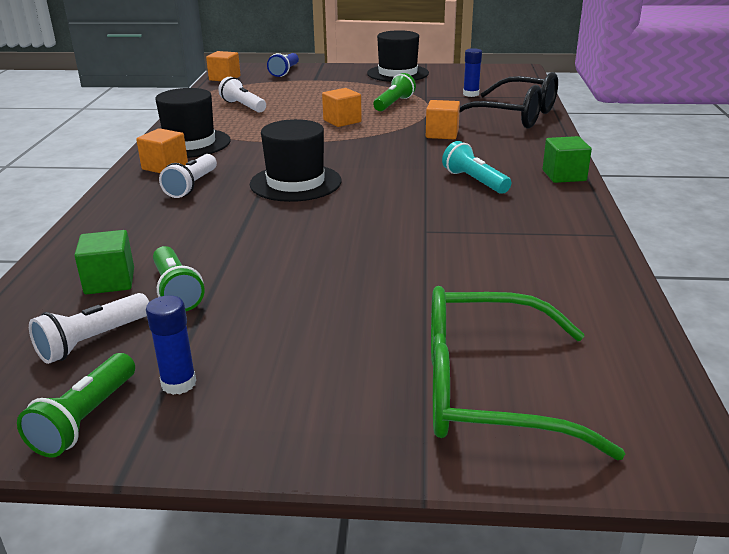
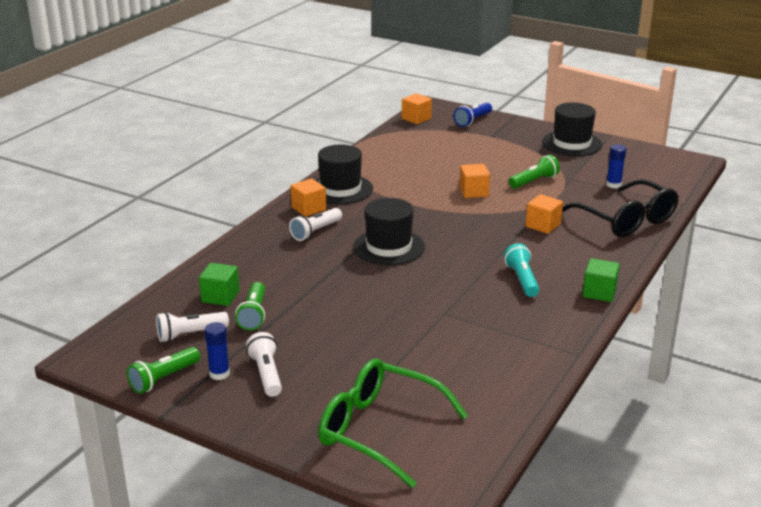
camera: 25 degrees right, 0 degrees up
white flashlight [218,77,266,113] -> white flashlight moved to [246,332,282,397]

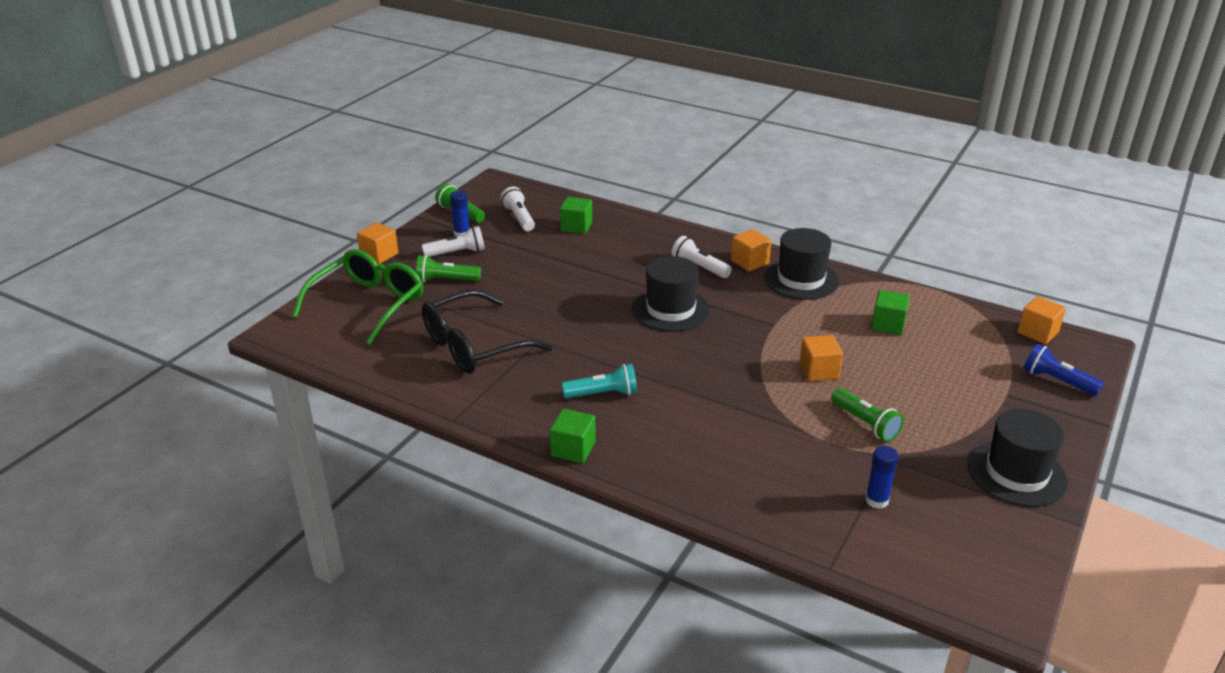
camera: 90 degrees right, 5 degrees up
green flashlight [235,282,265,331] -> green flashlight moved to [416,255,481,282]
orange cube [526,194,563,234] -> orange cube moved to [357,222,398,264]
black glasses [562,179,679,237] -> black glasses moved to [422,290,552,374]
none -> green cube [871,290,910,335]

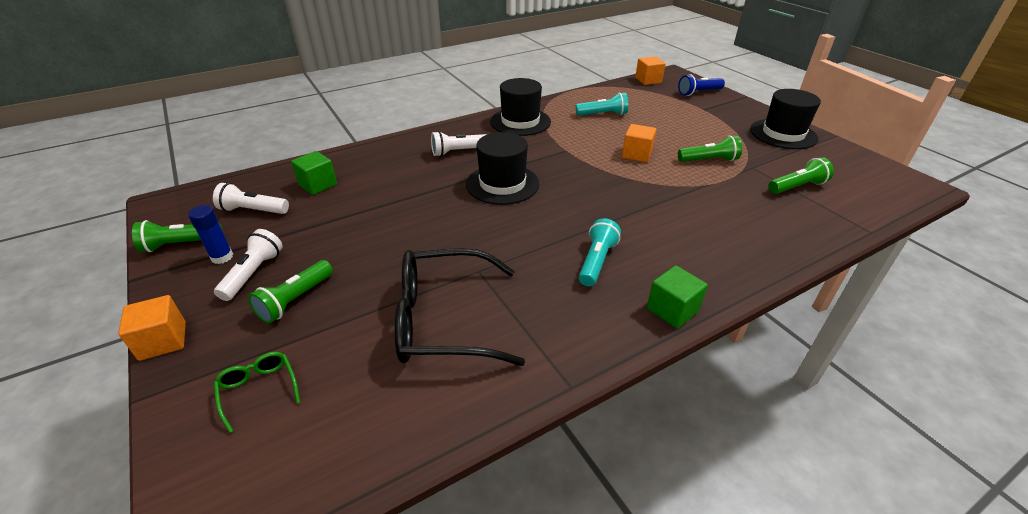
camera: 60 degrees left, 5 degrees up
green glasses [292,249,423,345] -> green glasses [214,352,300,433], size x0.44
black glasses [422,290,552,374] -> black glasses turned 90 degrees clockwise [395,248,525,366]
orange cube [731,229,771,271] -> none
blue glue stick [865,446,899,509] -> green flashlight [768,157,834,194]
green cube [871,290,910,335] -> turquoise flashlight [576,93,628,116]

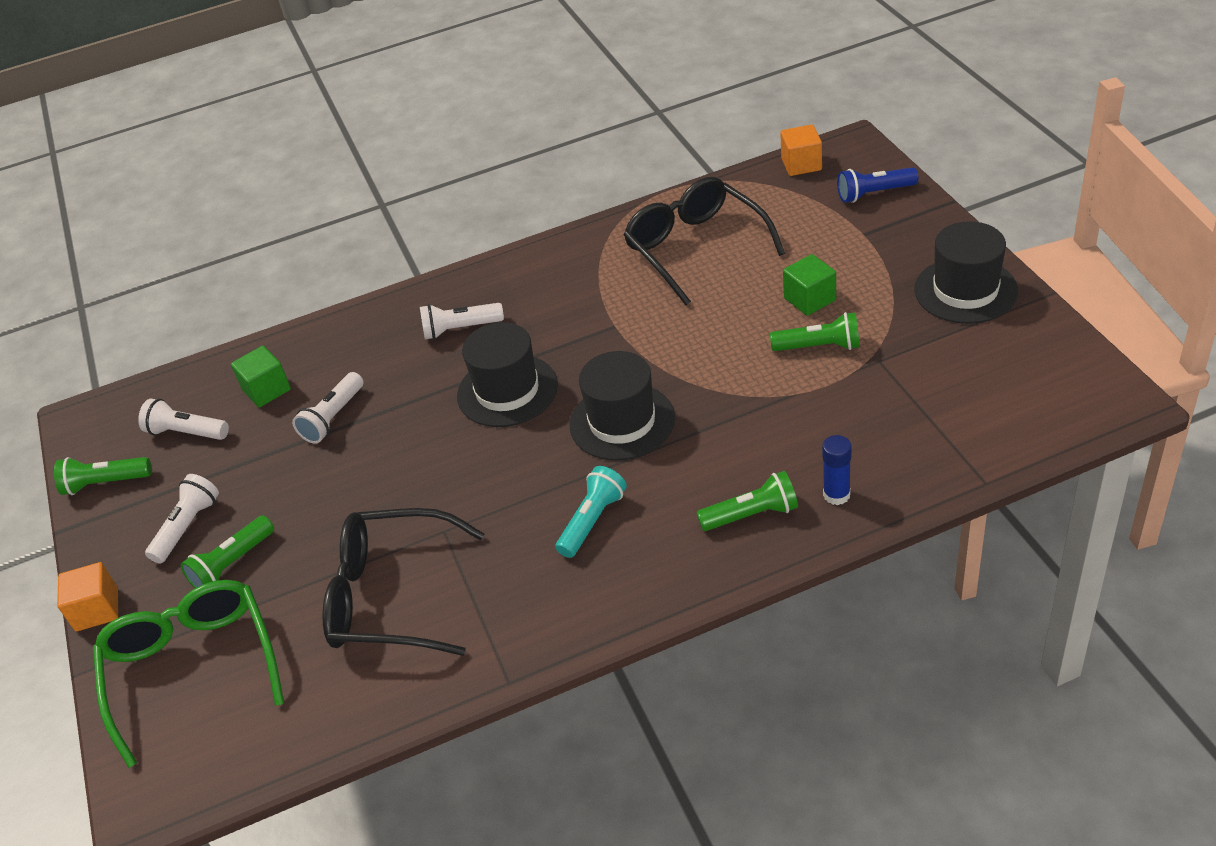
camera: 15 degrees right, 5 degrees up
blue glue stick [188,205,233,264] -> blue glue stick moved to [822,435,852,505]
green glasses [214,352,300,433] -> green glasses [93,580,284,768], size x2.28
black hat [490,78,551,136] -> black hat moved to [570,351,675,461]
turquoise flashlight [576,93,628,116] -> black glasses [624,177,785,305]
orange cube [622,124,656,162] -> none
green cube [647,265,708,329] -> green cube moved to [783,254,836,316]
green flashlight [768,157,834,194] -> green flashlight moved to [696,471,798,531]
none -> white flashlight [292,372,364,444]

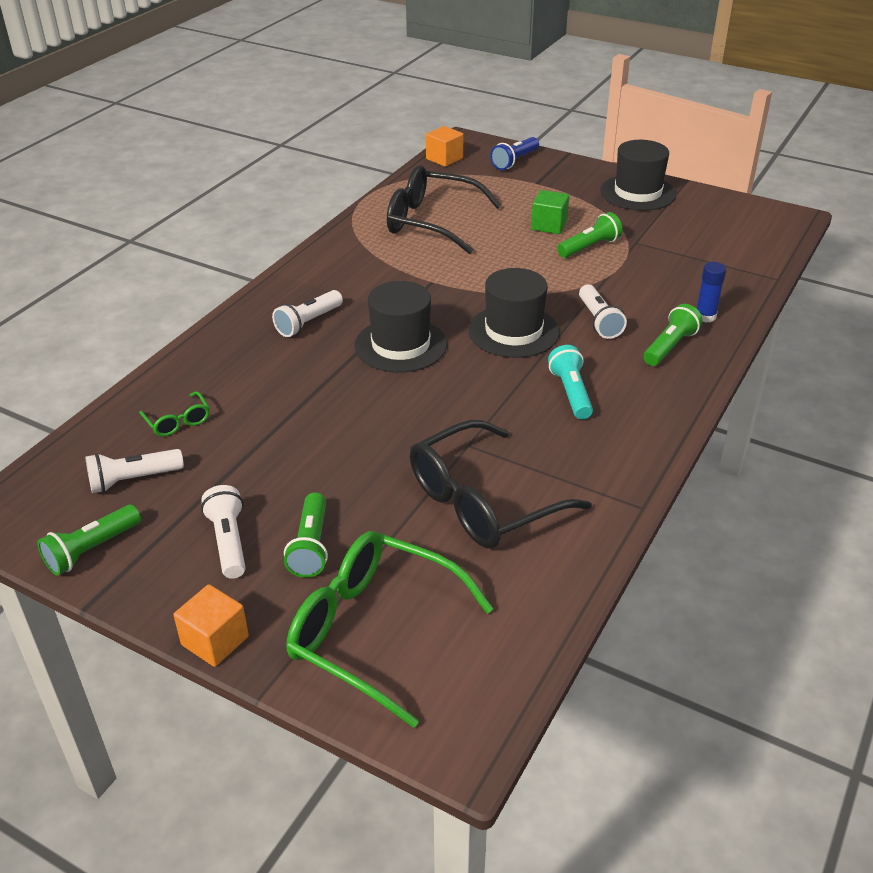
camera: 45 degrees left, 5 degrees down
green cube [231,346,291,408] -> green glasses [139,391,210,436]
white flashlight [292,372,364,444] -> white flashlight moved to [579,284,627,339]

